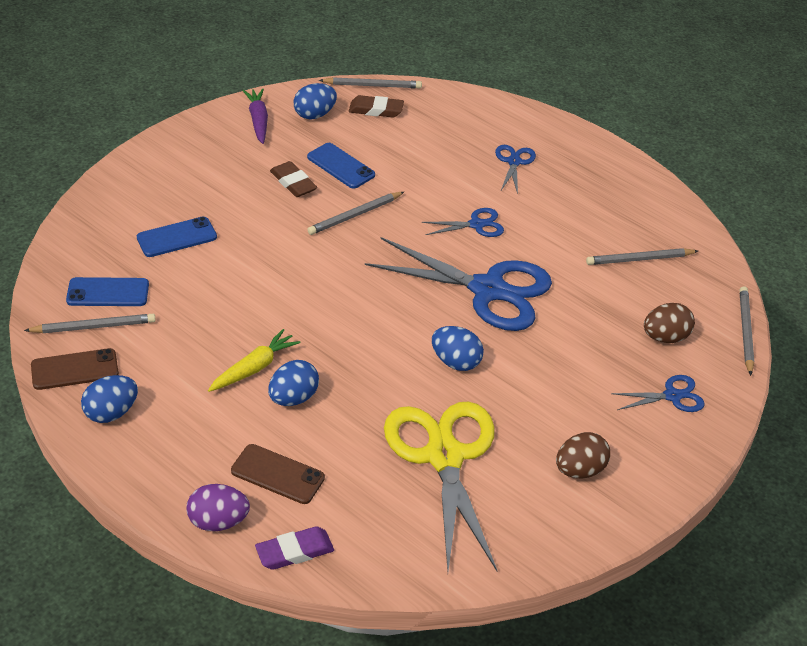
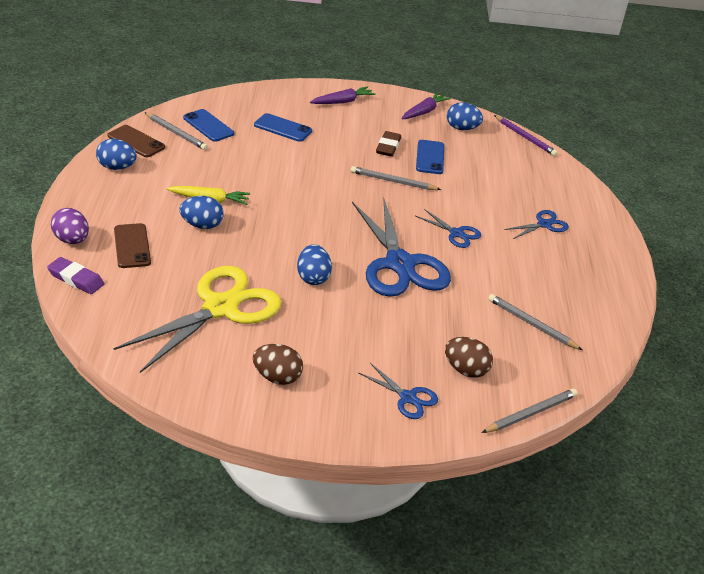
camera: 50 degrees right, 5 degrees down
grey pencil [319,77,422,89] -> purple pencil [494,115,558,156]
brown eraser [349,95,404,117] -> none
none -> purple carrot [310,86,376,104]

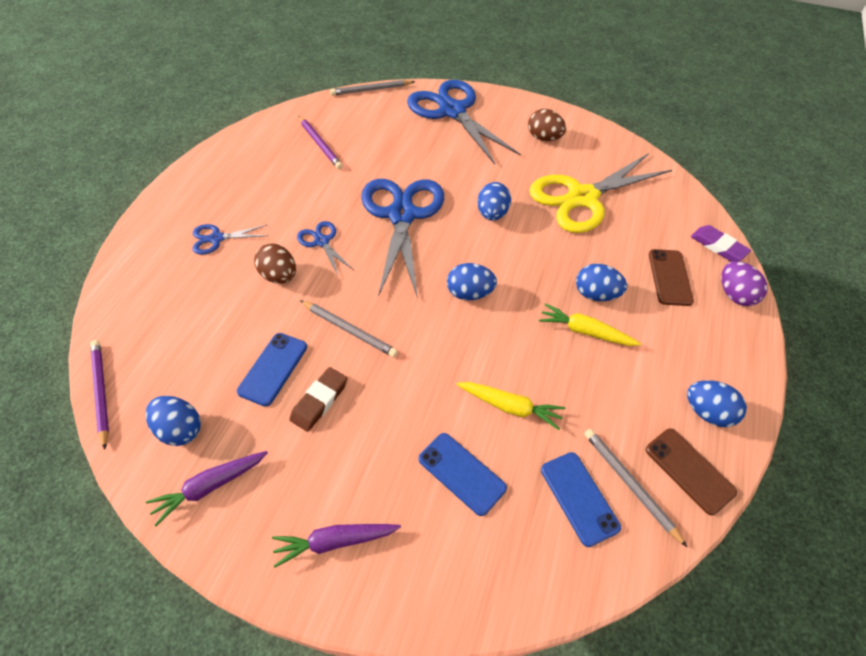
camera: 160 degrees left, 15 degrees up
blue scissors [359,363,438,419] -> blue scissors [407,80,521,165], size x2.18
brown egg [445,337,493,378] -> brown egg moved to [254,244,296,284]
grey pencil [488,294,582,350] -> purple pencil [299,116,343,169]
none -> blue egg [447,263,497,300]
none -> yellow carrot [456,382,565,430]

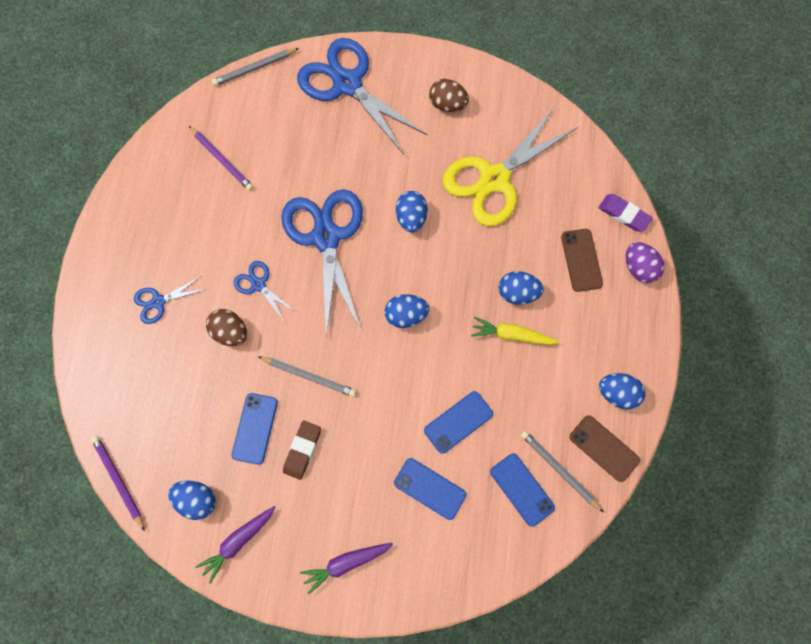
camera: 10 degrees left, 20 degrees up
yellow carrot [456,382,565,430] -> blue phone [424,391,493,454]

